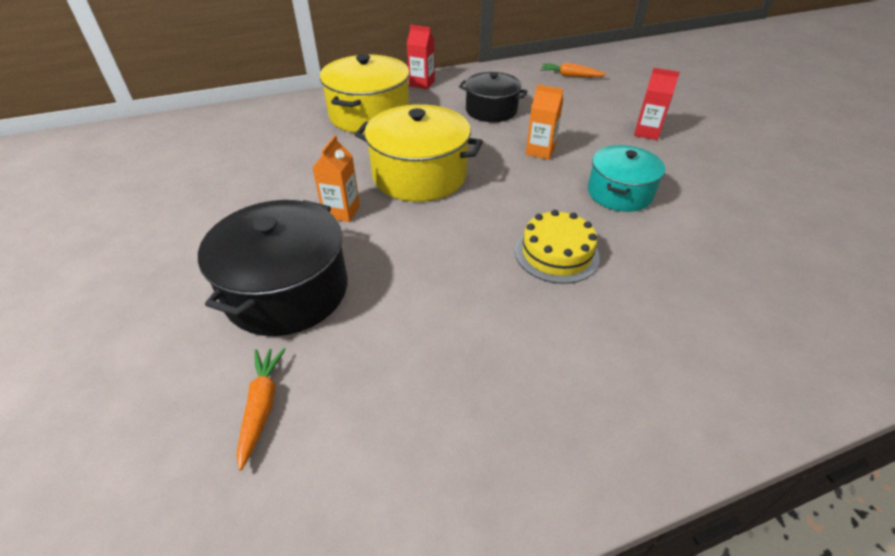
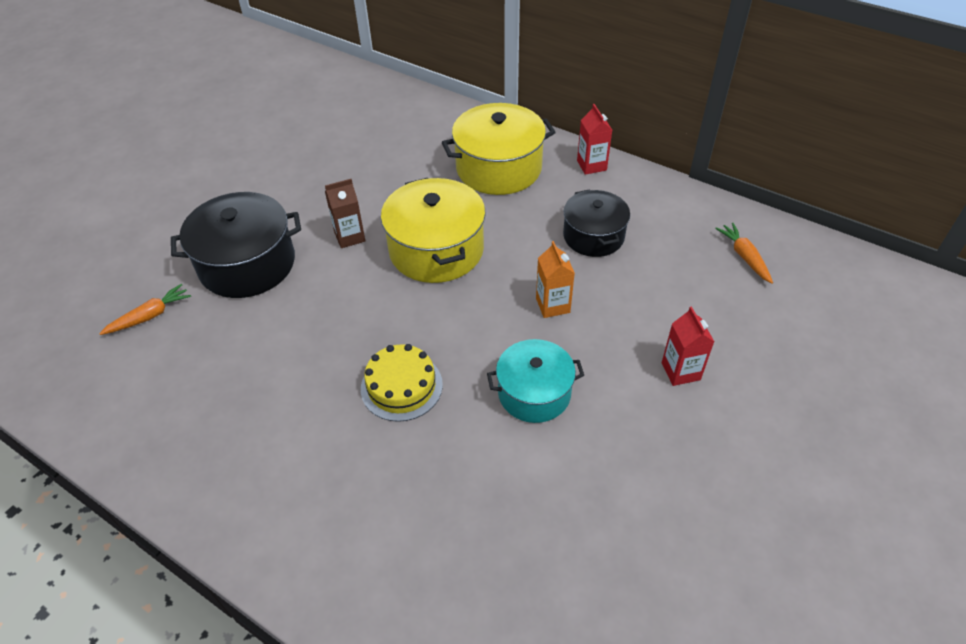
camera: 55 degrees right, 5 degrees up
orange carton [312,135,360,222] -> brown carton [325,179,365,248]

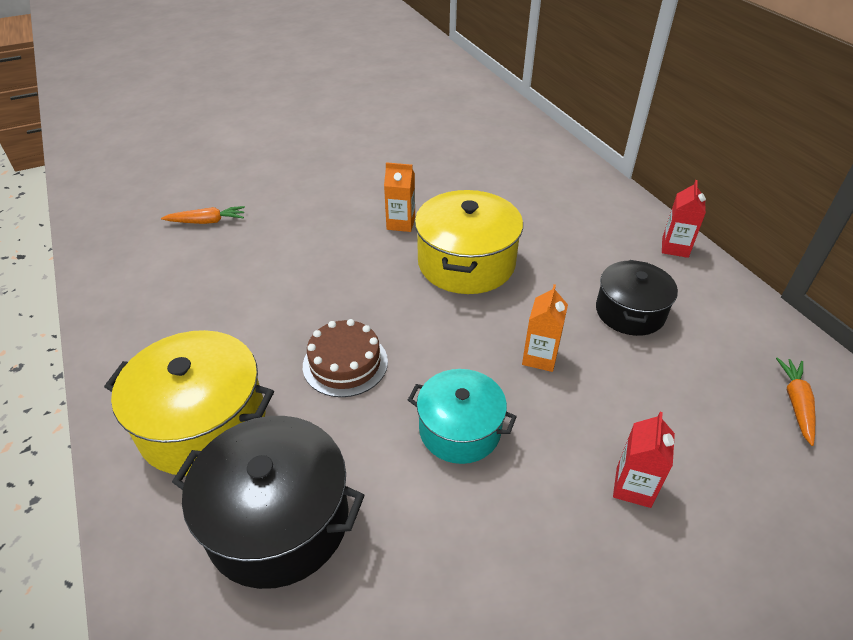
camera: 30 degrees right, 5 degrees down
black pot [171,192,301,298] -> black pot moved to [172,416,365,589]
brown carton [325,179,365,248] -> orange carton [384,162,415,232]
yellow cake [361,344,443,422] -> brown cake [303,319,388,397]
yellow pot [442,103,556,195] -> yellow pot moved to [104,330,274,476]

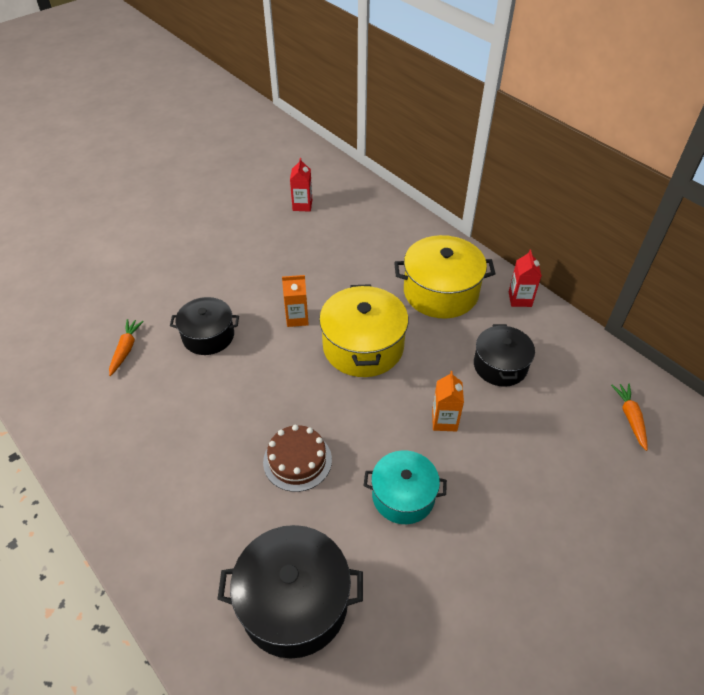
camera: 15 degrees left, 5 degrees up
yellow pot [104,330,274,476] -> yellow pot moved to [394,235,496,319]
orange carrot [161,206,245,224] -> orange carrot turned 60 degrees counterclockwise [109,319,144,376]
red carton [613,412,675,508] -> red carton moved to [290,158,312,212]
none -> black pot [170,297,239,355]

